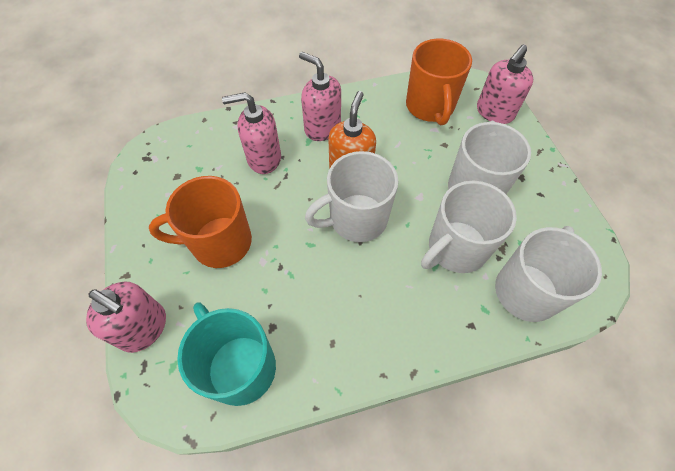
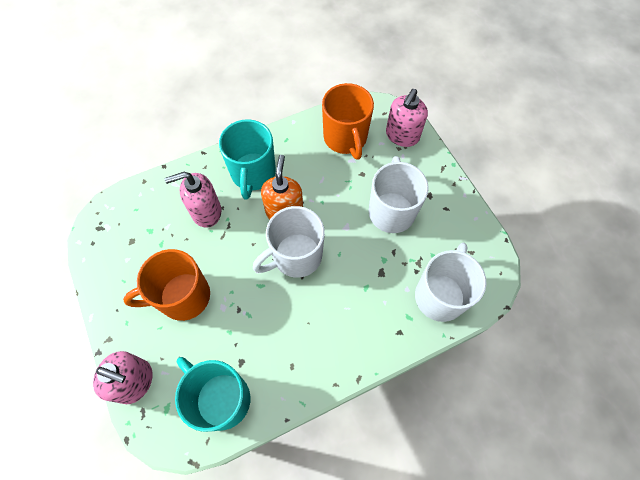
camera: 10 degrees left, 5 degrees up
pink soap dispenser [299,52,341,141] -> turquoise mug [219,119,276,200]
white mug [421,181,517,273] -> none

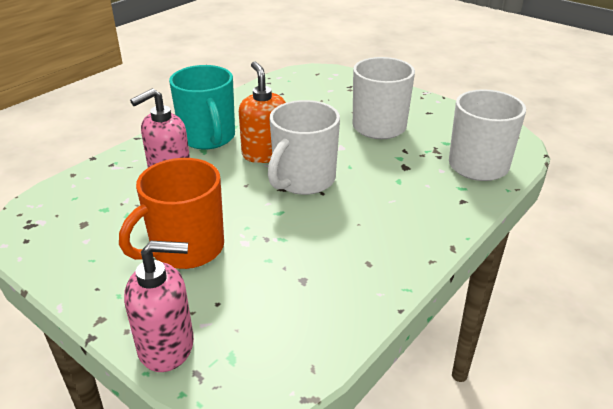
camera: 25 degrees left, 30 degrees down
turquoise mug [175,357,250,432] -> none
orange mug [322,83,374,160] -> none
pink soap dispenser [386,89,428,147] -> none

